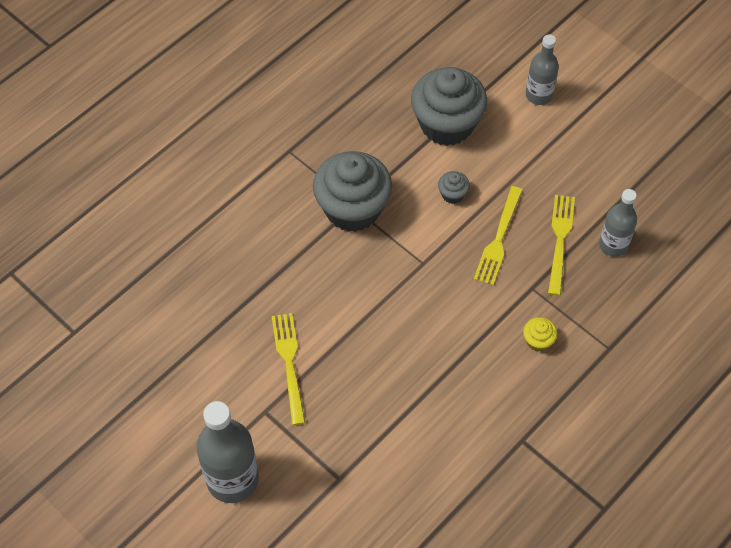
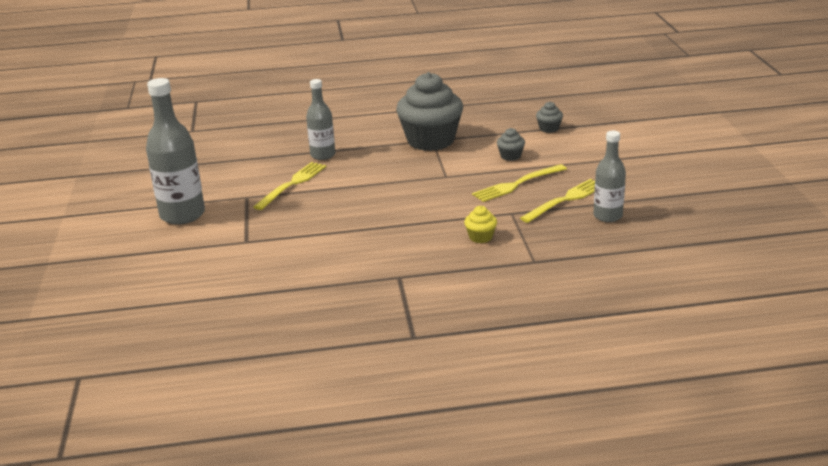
camera: 40 degrees right, 30 degrees down
grey cupcake [411,67,487,146] -> grey cupcake [536,101,563,133], size x0.41
grey bottle [526,34,559,105] -> grey bottle moved to [306,79,335,160]

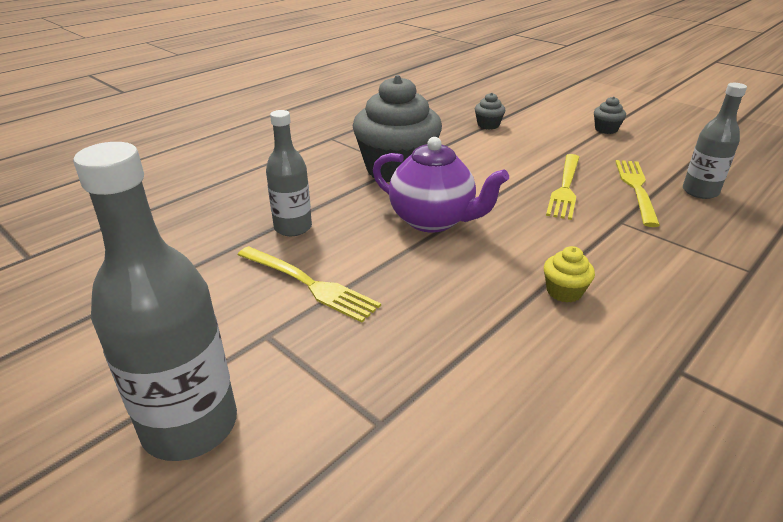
camera: 40 degrees left, 5 degrees up
yellow fork [253,162,326,210] -> yellow fork turned 135 degrees clockwise [238,246,381,323]
yellow cupcake [464,206,497,243] -> yellow cupcake moved to [544,246,595,302]
grey cupcake [497,128,525,161] -> grey cupcake moved to [594,96,626,134]
none -> purple teapot [373,137,509,232]

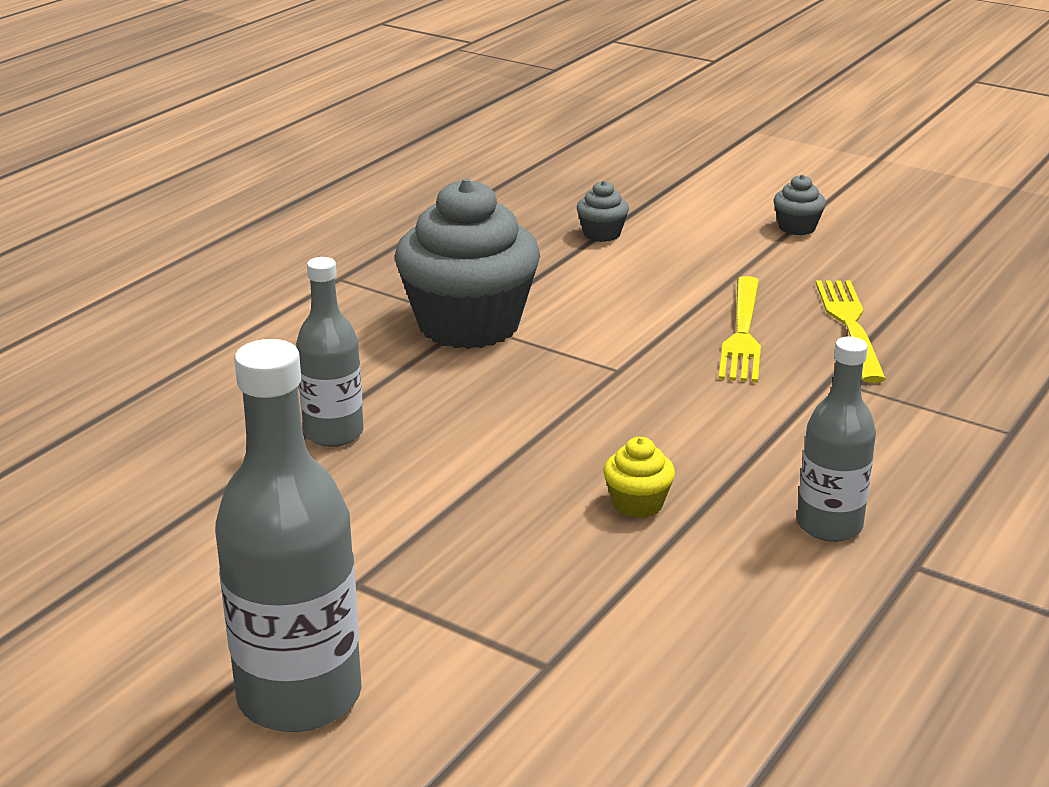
camera: 10 degrees left, 5 degrees down
yellow fork [238,246,381,323] -> none
purple teapot [373,137,509,232] -> none
yellow cupcake [544,246,595,302] -> yellow cupcake moved to [604,437,675,518]
grey bottle [683,83,747,199] -> grey bottle moved to [797,336,876,542]

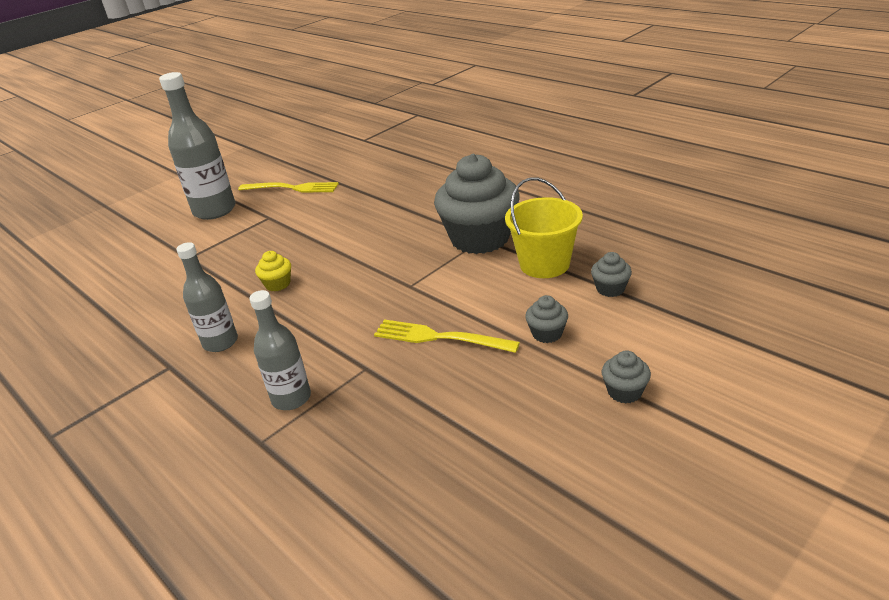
camera: 105 degrees right, 5 degrees up
grey bottle [296,257,364,447] -> grey bottle moved to [249,290,311,410]
yellow fork [816,280,886,383] -> yellow fork moved to [238,182,339,193]
none -> yellow bucket [505,177,583,278]
none -> grey cupcake [525,295,568,343]

